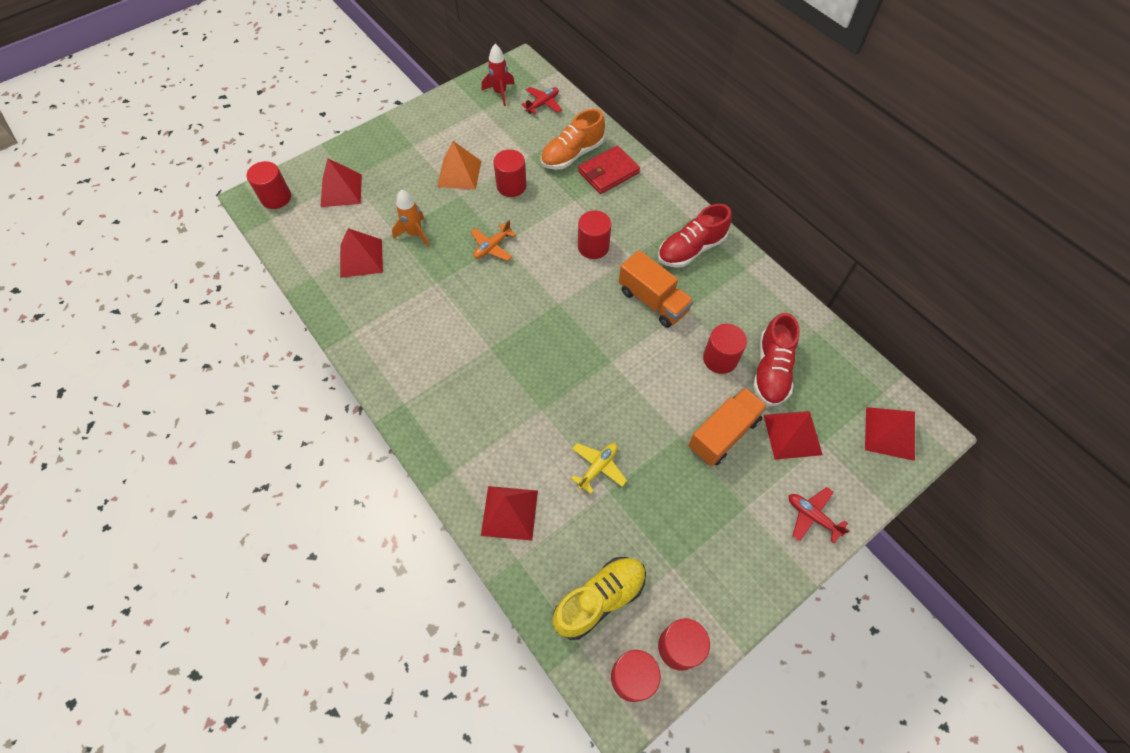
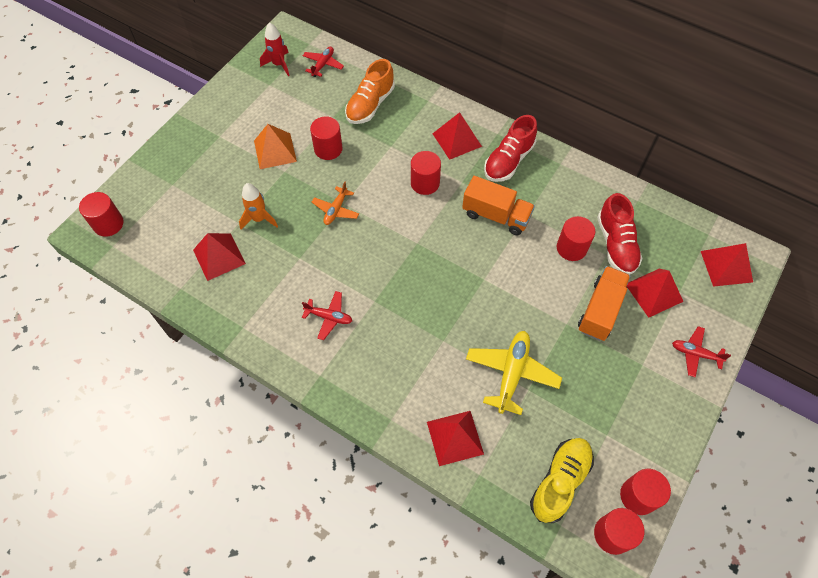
camera: 20 degrees left, 0 degrees up
red pyramid [320,158,362,207] -> red pyramid moved to [432,112,482,160]
yellow plane [571,443,627,494] -> yellow plane [466,331,562,415], size x1.69
red wallet [578,146,640,194] -> none
none -> red plane [302,291,352,340]

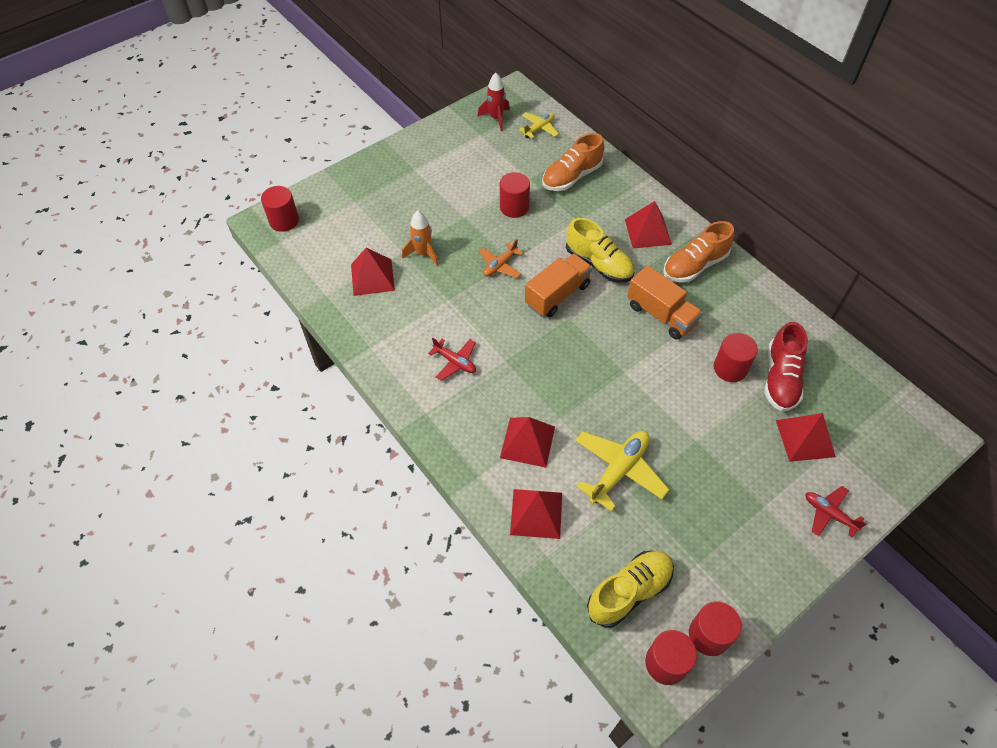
camera: 20 degrees right, 5 degrees down
orange pyramid [254,124,297,169] -> none
red plane [303,47,344,77] -> yellow plane [519,112,559,138]
red cylinder [411,151,441,195] -> yellow shoe [566,218,634,283]
red shoe [484,115,537,182] -> orange shoe [663,221,734,283]
orange truck [578,266,630,341] -> orange truck moved to [525,254,592,317]
red pyramid [701,243,753,287] -> red pyramid moved to [500,417,555,468]

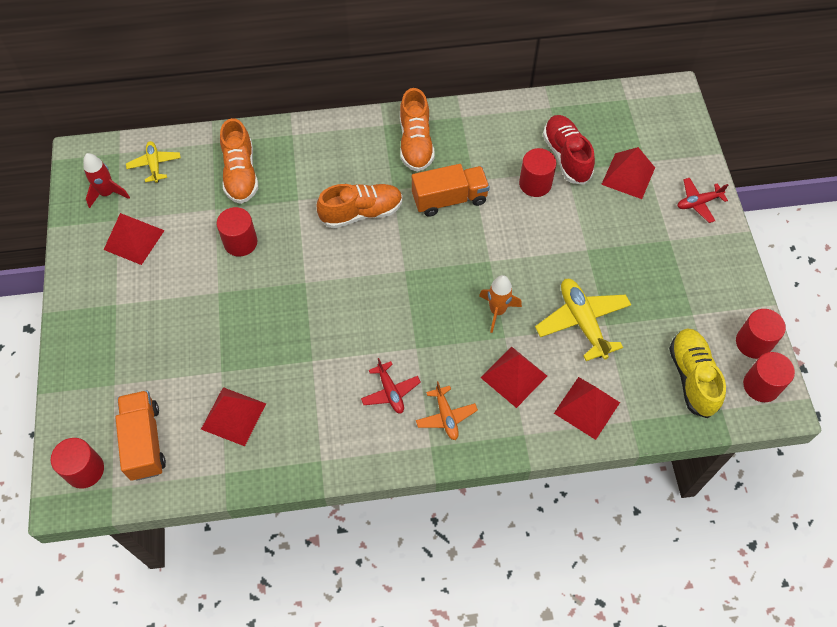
camera: 60 degrees left, 5 degrees up
orange rocket [402,211,438,266] -> orange rocket moved to [479,275,522,333]
red plane [428,338,476,381] -> red plane turned 90 degrees clockwise [361,358,421,414]
orange plane [479,239,523,278] -> orange plane moved to [416,381,478,440]
orange truck [525,254,592,317] -> orange truck moved to [115,390,166,481]
yellow shoe [566,218,634,283] -> orange shoe [317,184,403,228]
red pyramid [625,201,672,248] -> red pyramid moved to [104,213,165,265]
red shoe [764,322,808,411] -> red shoe turned 150 degrees counterclockwise [543,115,595,185]

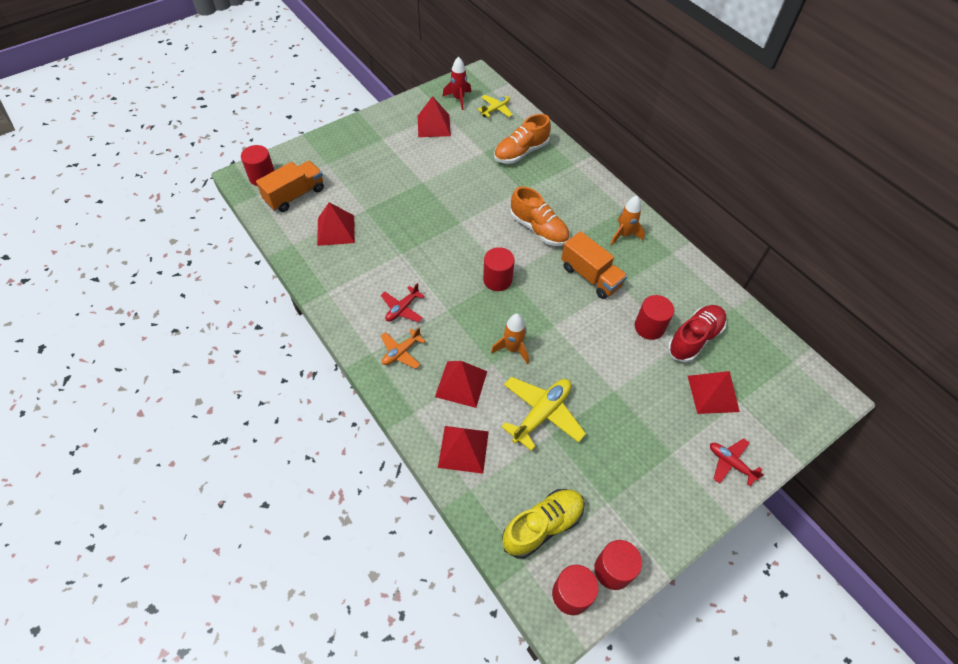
camera: 60 degrees right, 5 degrees down
red cylinder [216,207,258,257] -> red cylinder moved to [483,247,515,291]
orange shoe [400,88,435,172] -> orange rocket [611,196,645,245]

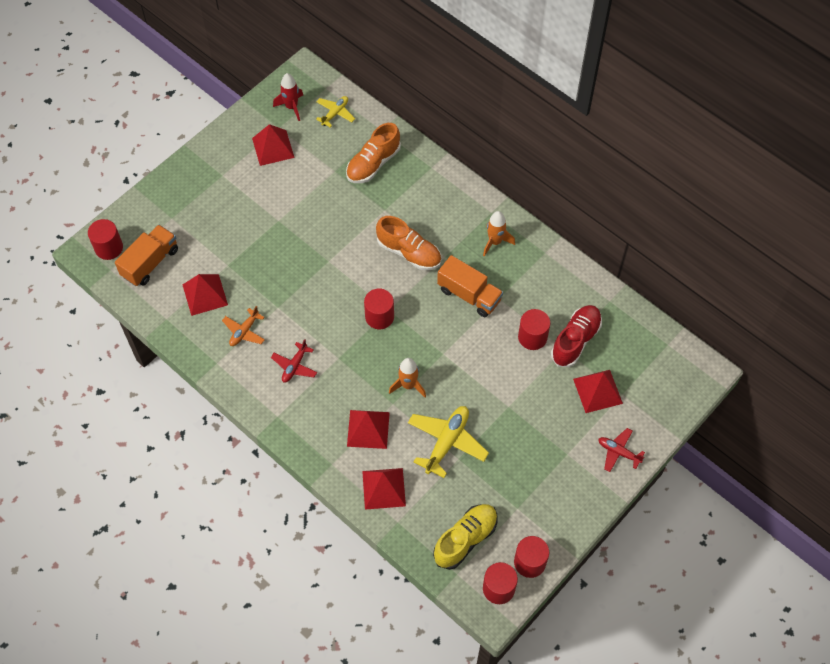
camera: 10 degrees left, 5 degrees up
orange plane [381,327,426,369] -> orange plane moved to [222,306,265,346]

